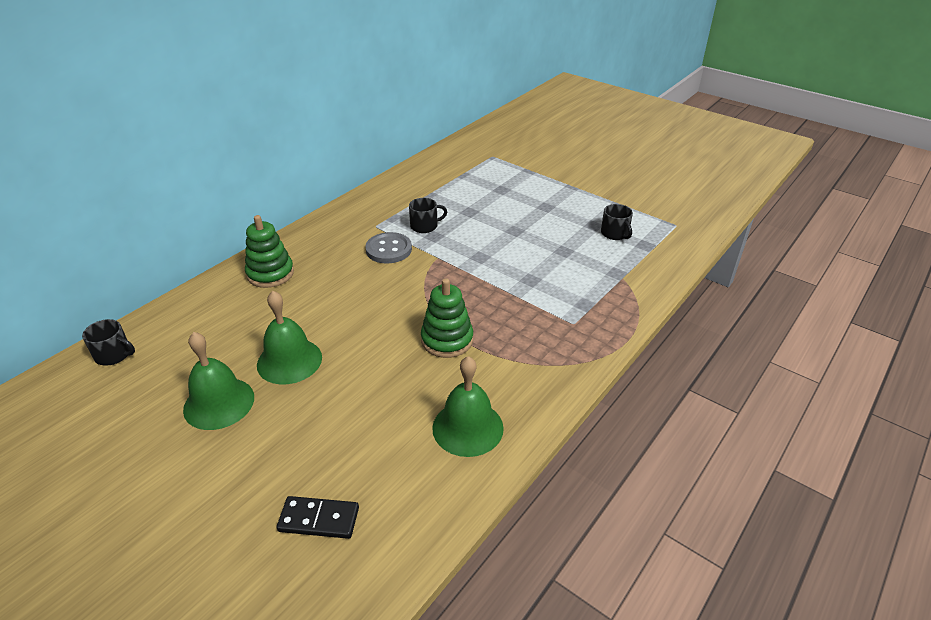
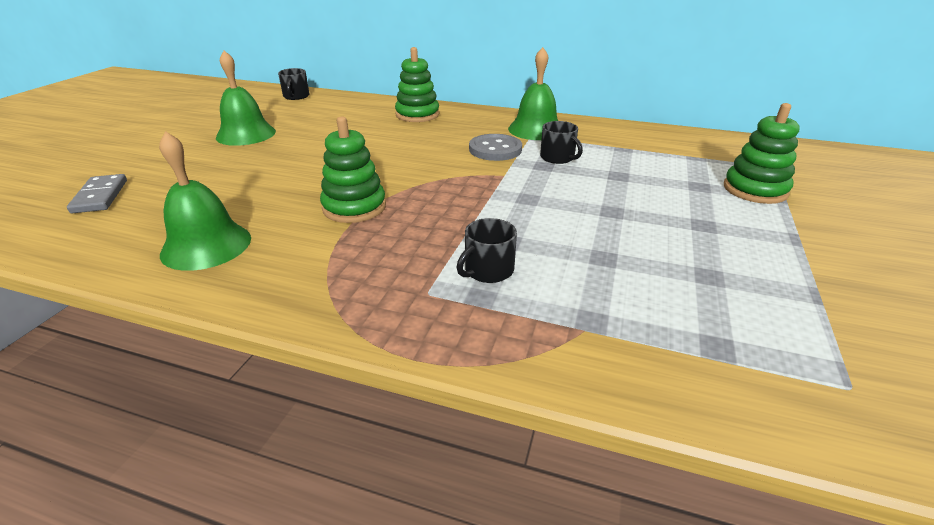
camera: 70 degrees right, 5 degrees down
green bell [257,291,322,385] -> green bell moved to [508,47,558,140]
black domino [277,496,359,539] -> grey domino [67,174,127,213]
black mug [601,204,633,240] -> black mug moved to [456,218,517,283]
none -> green stacking toy [724,103,800,204]

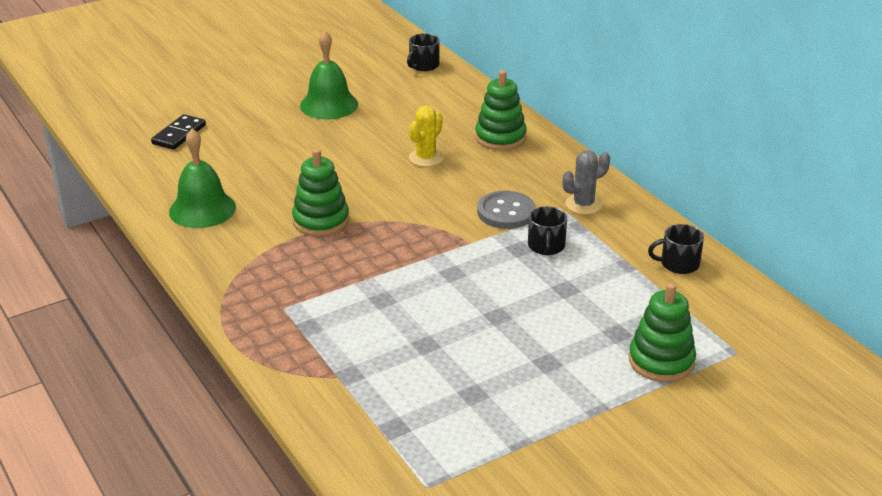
camera: 40 degrees right, 0 degrees up
grey domino [67,174,127,213] -> black domino [151,114,206,150]
black mug [456,218,517,283] -> black mug moved to [648,224,704,274]
green bell [508,47,558,140] -> grey cactus [563,150,610,215]
none -> yellow cactus [409,106,444,167]

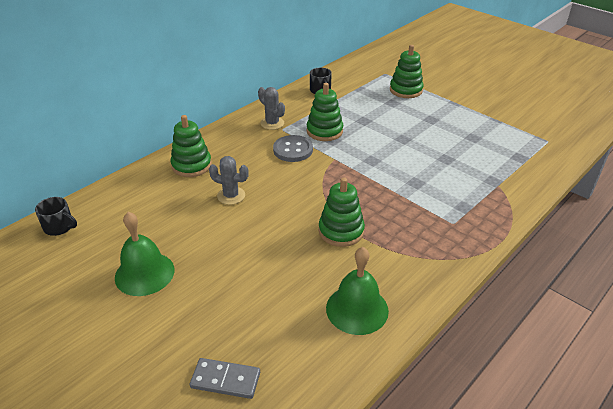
camera: 105 degrees left, 5 degrees up
black domino [151,114,206,150] -> grey domino [190,358,260,399]
yellow cactus [409,106,444,167] -> grey cactus [209,156,249,205]
black mug [528,206,567,256] -> green stacking toy [307,83,343,141]

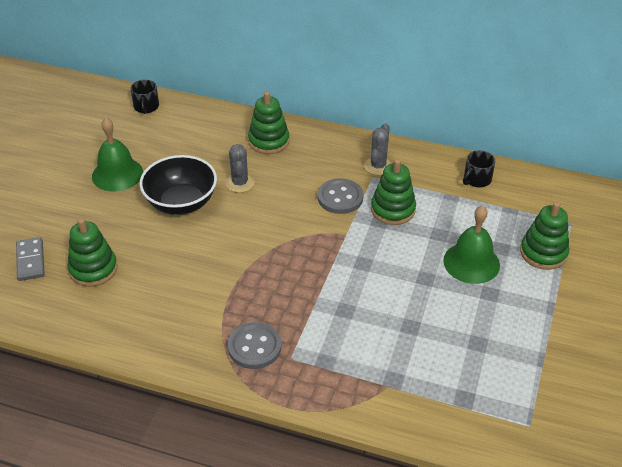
camera: 65 degrees right, 5 degrees up
green stacking toy [319,177,365,247] -> green stacking toy moved to [68,218,118,287]
green bell [326,247,389,335] -> green bell moved to [443,205,500,284]
none -> black bowl [139,155,217,215]
none -> grey button [228,322,282,369]

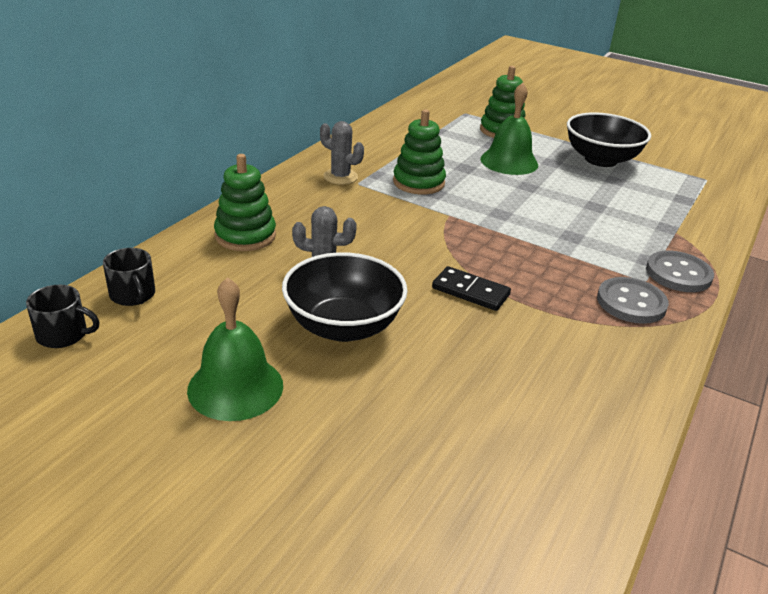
camera: 80 degrees left, 10 degrees down
grey domino [16,237,45,281] -> none
green stacking toy [68,218,118,287] -> none
grey button [318,179,364,214] -> grey button moved to [646,250,714,292]
black mug [463,151,495,187] -> black mug moved to [103,248,155,306]
none -> black domino [432,266,511,311]
none -> black bowl [567,112,651,167]

